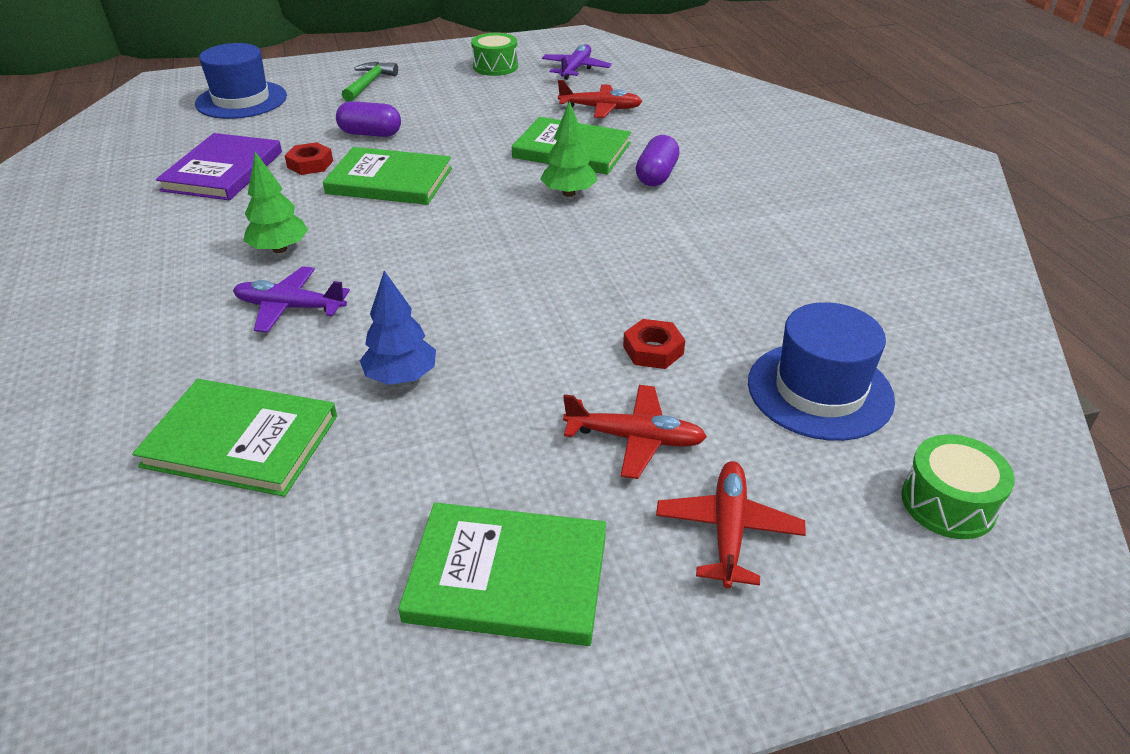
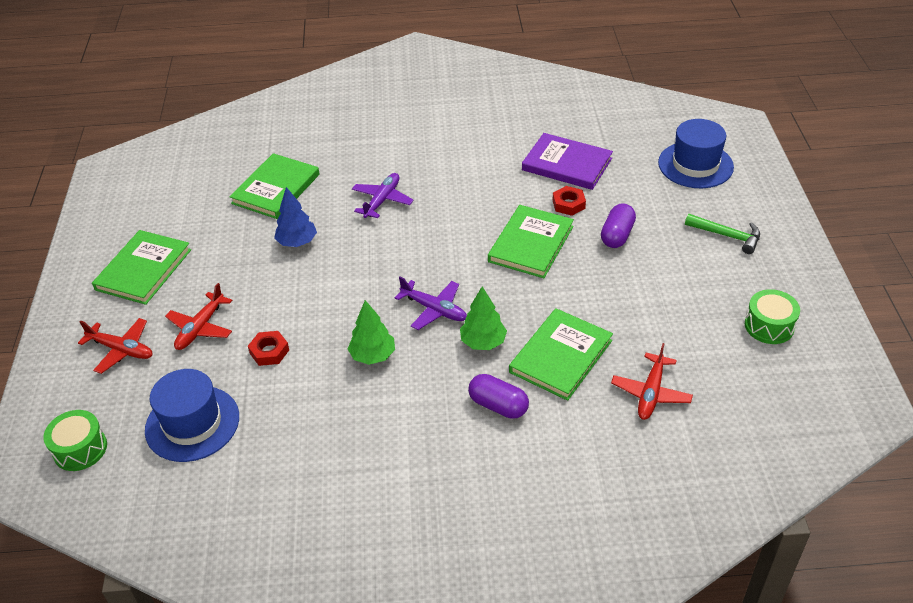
camera: 105 degrees right, 5 degrees up
green tree [243,152,308,253] -> green tree moved to [348,300,395,365]
purple plane [542,44,612,80] -> purple plane moved to [395,277,467,330]

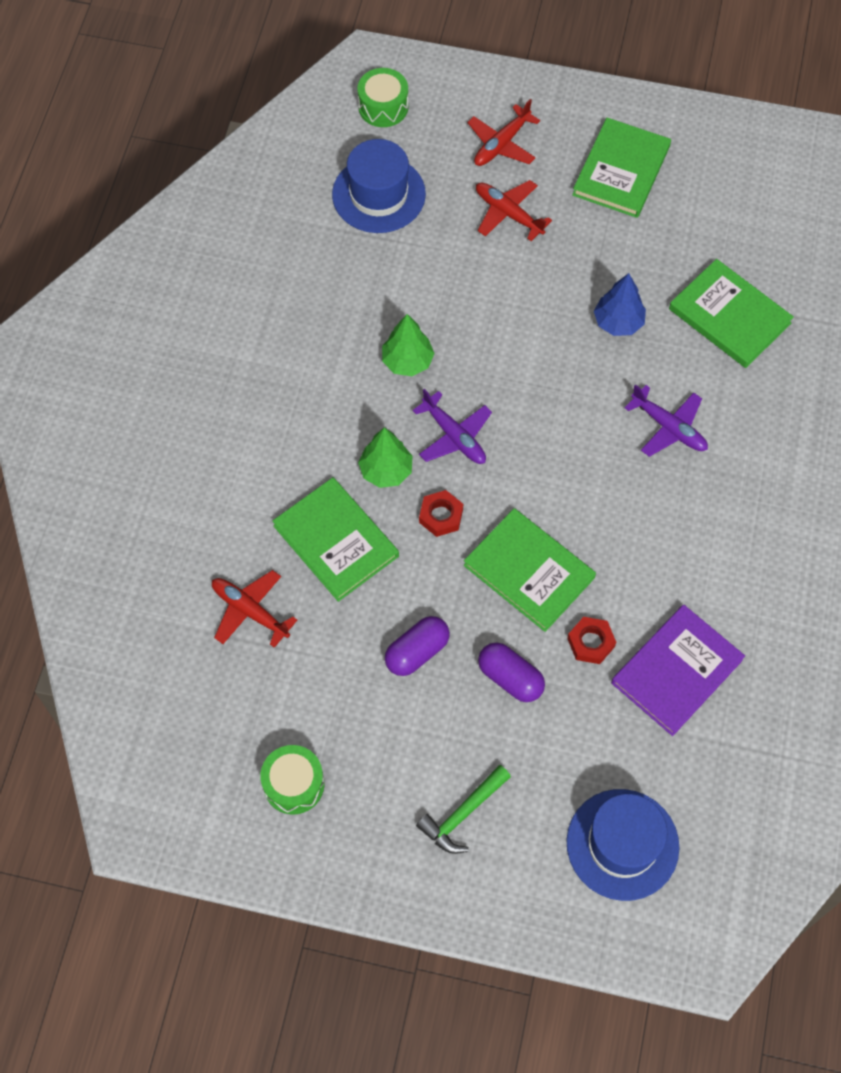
camera: 105 degrees right, 20 degrees up
green book [92,230,191,305] -> green book turned 75 degrees clockwise [572,118,671,218]
red nut [248,331,289,366] -> red nut moved to [419,490,463,537]
purple plane [395,277,467,330] -> purple plane turned 90 degrees counterclockwise [413,389,492,464]
purple capsule [468,374,529,419] -> purple capsule moved to [385,616,450,676]

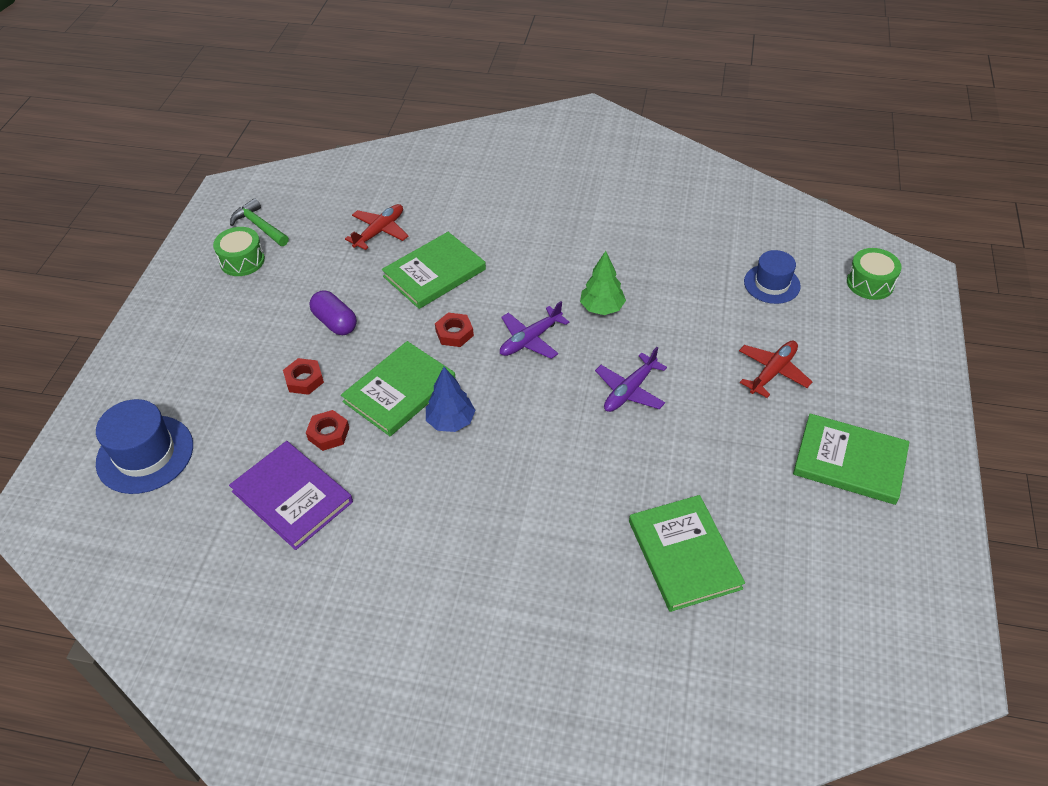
camera: 90 degrees right, 15 degrees down
blue hat [332,139,426,233] -> blue hat [744,250,801,304], size x0.67
green tree [358,427,412,488] -> none
green hammer [416,765,511,854] -> green hammer moved to [230,198,289,246]
red plane [467,99,540,166] -> none
purple capsule [478,643,545,702] -> red nut [283,358,324,395]
blue tree [594,273,646,336] -> blue tree moved to [426,367,475,432]
purple plane [625,384,708,457] -> purple plane moved to [595,347,667,412]
green book [669,259,794,368] -> green book turned 60 degrees counterclockwise [629,495,745,612]

